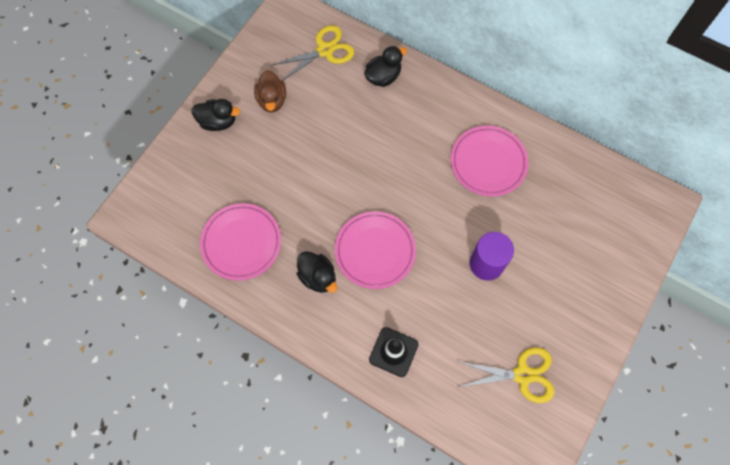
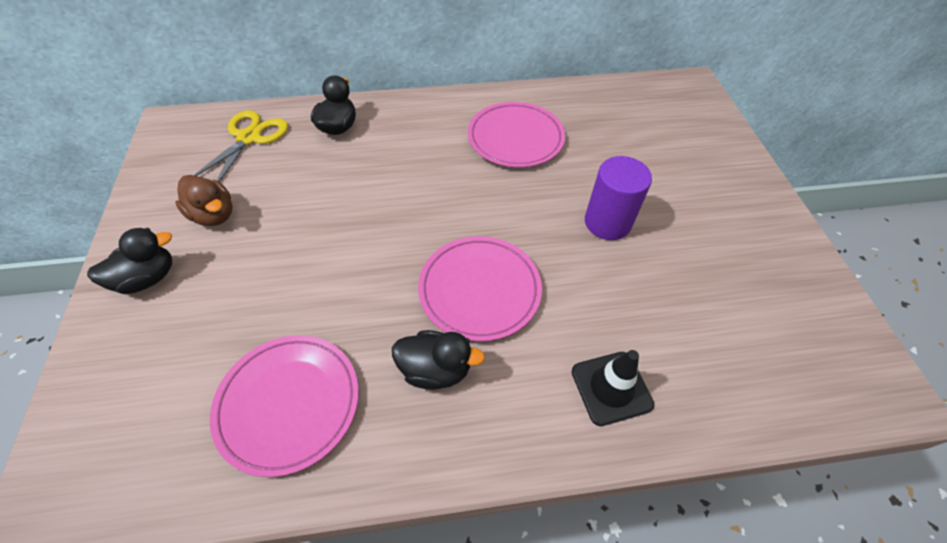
camera: 40 degrees left, 15 degrees down
yellow scissors [459,348,554,403] -> none

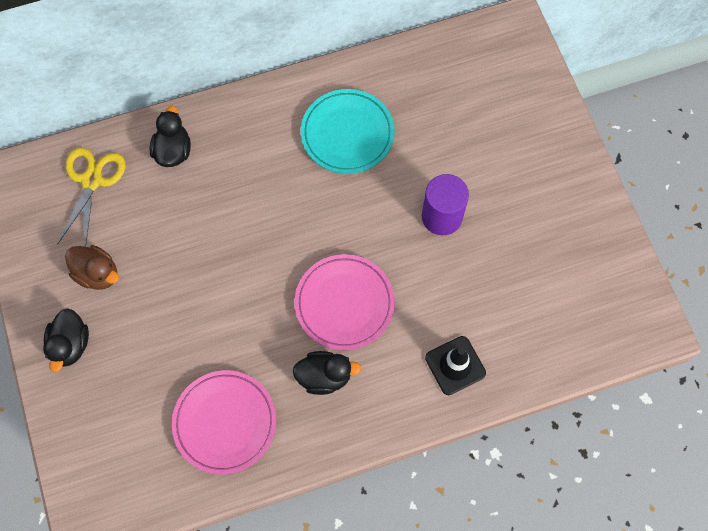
camera: 10 degrees left, 15 degrees up
black duck [87,228,172,294] -> black duck turned 135 degrees clockwise [43,308,89,372]
pink plate [468,102,565,168] -> turquoise plate [301,89,395,174]

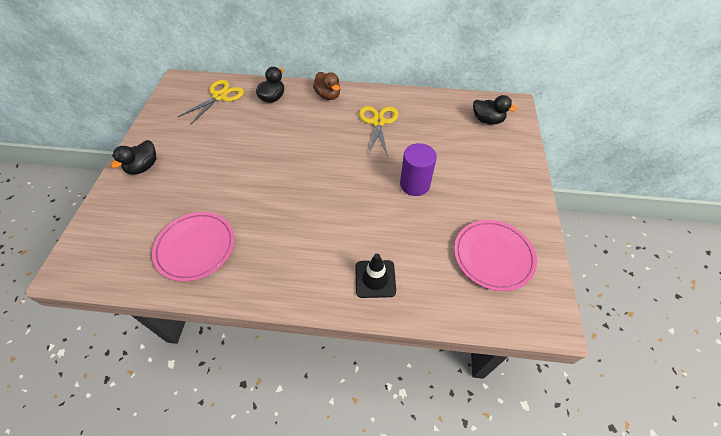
camera: 25 degrees right, 15 degrees down
brown duck [65,245,119,290] -> brown duck moved to [313,72,340,100]
black duck [293,351,362,395] -> black duck moved to [473,95,517,125]
pink plate [295,254,395,350] -> pink plate moved to [454,220,537,291]
turquoise plate [301,89,395,174] -> yellow scissors [359,106,398,157]

